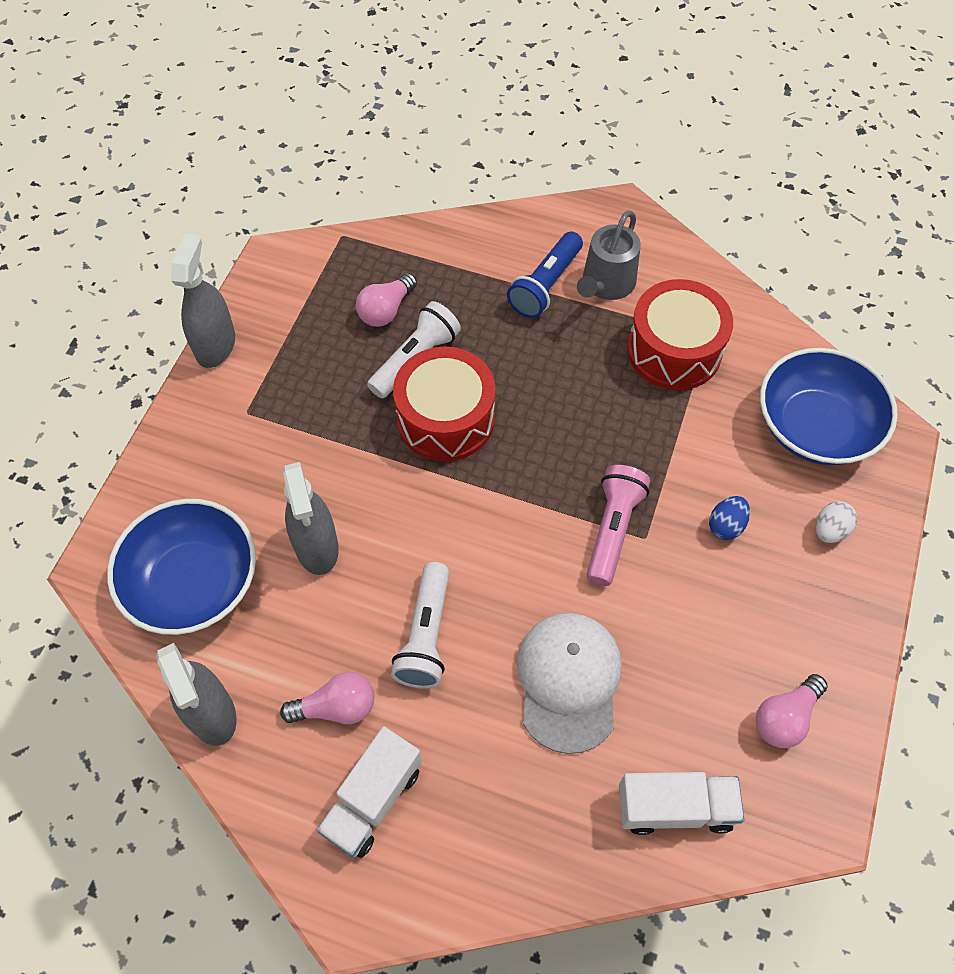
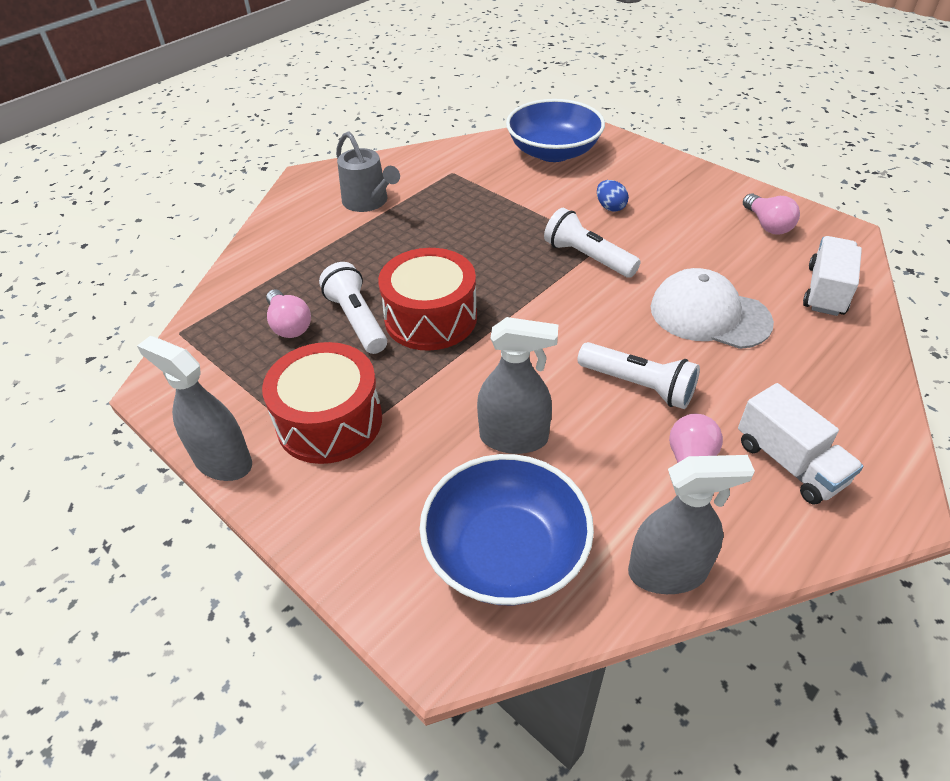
camera: 65 degrees left, 15 degrees down
blue flashlight [507,232,583,318] -> none
pink flashlight [586,465,650,586] -> white flashlight [544,208,641,278]
red drum [627,279,733,390] -> red drum moved to [262,342,382,464]
white egg [816,501,857,543] -> none

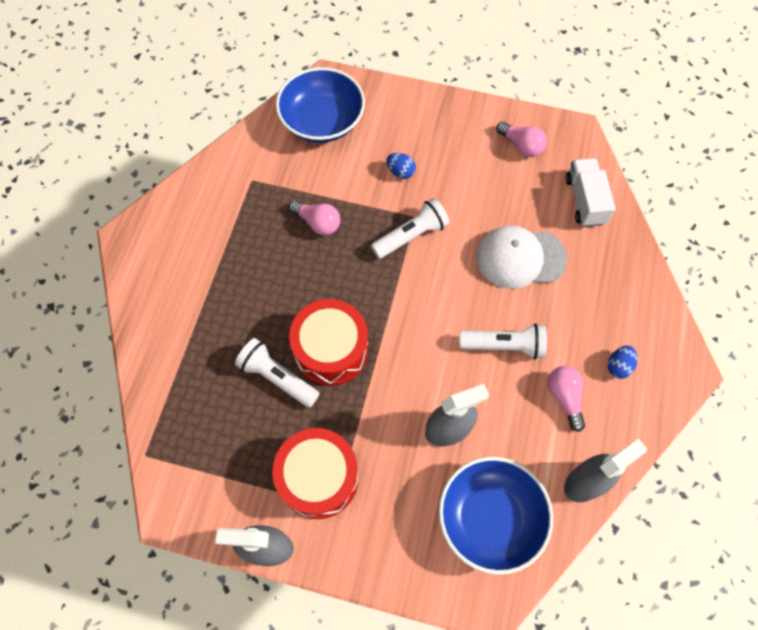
camera: 30 degrees left, 20 degrees up
pink light bulb [266,289,311,338] -> pink light bulb moved to [289,201,340,235]
grey watering can [336,131,400,212] -> none
white flashlight [544,208,641,278] -> white flashlight turned 135 degrees clockwise [371,198,450,259]
white truck [738,383,863,505] -> blue egg [608,346,637,379]

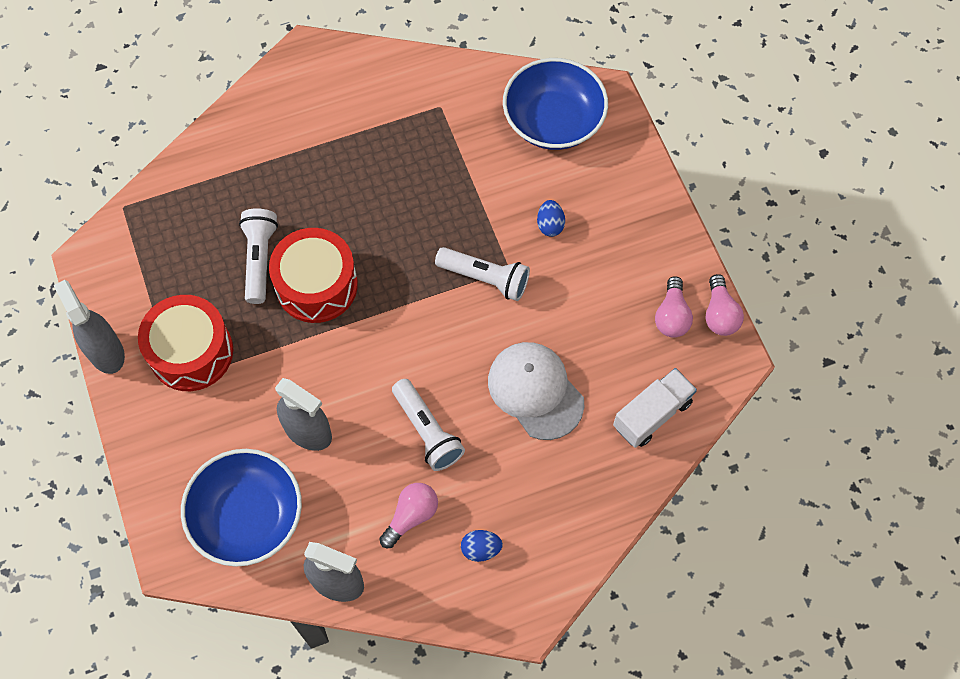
camera: 55 degrees right, 0 degrees up
pink light bulb [289,201,340,235] -> pink light bulb moved to [706,274,744,336]

